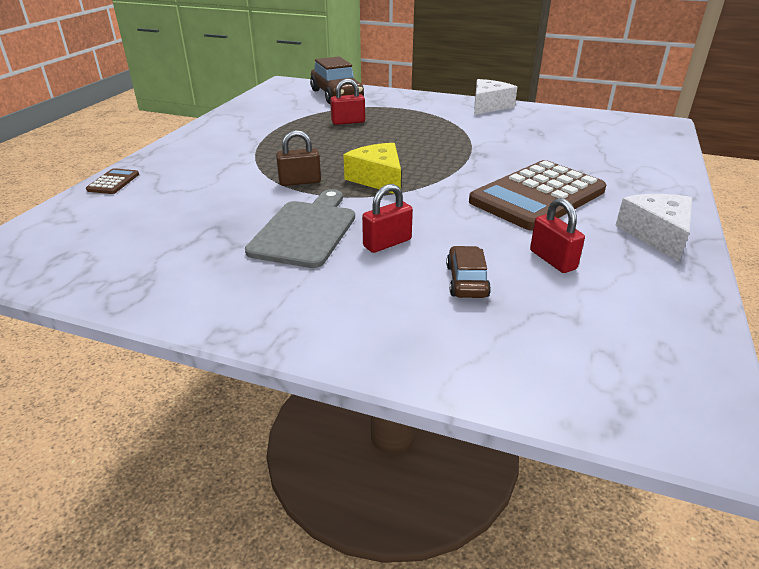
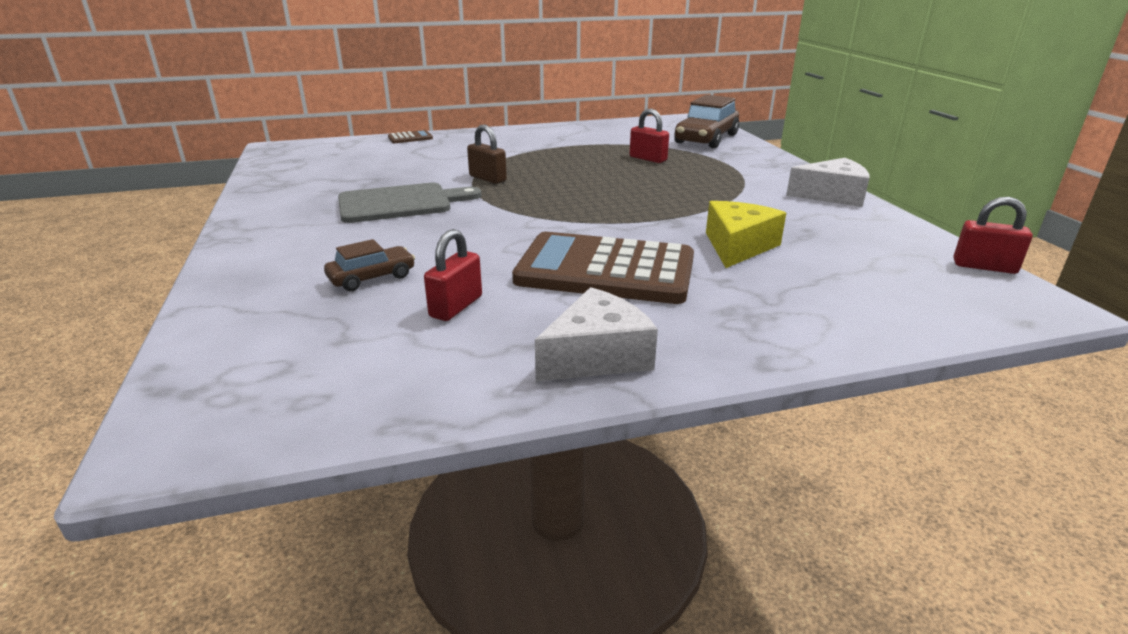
camera: 55 degrees right, 5 degrees down
yellow cheese [344,143,401,194] -> yellow cheese moved to [706,201,786,268]
red padlock [362,184,413,253] -> red padlock moved to [953,197,1033,274]

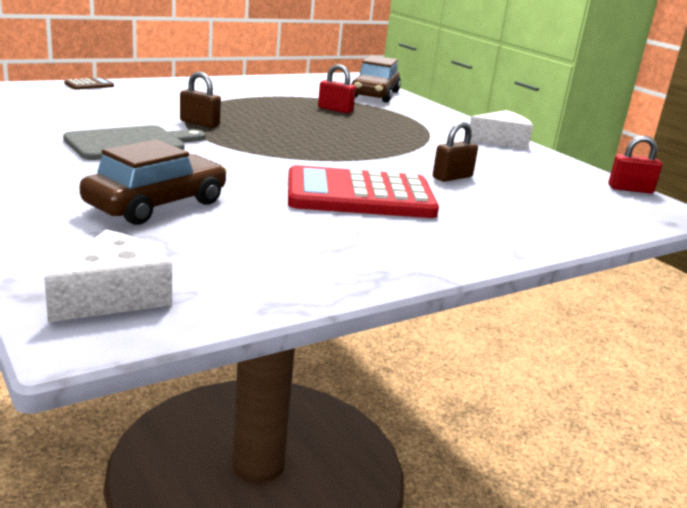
camera: 20 degrees left, 5 degrees down
brown car [324,239,415,291] -> brown car [79,139,227,225], size x1.81
red padlock [424,229,482,321] -> none
brown calculator [512,232,694,304] -> red calculator [288,165,439,218]
white cheese [535,287,658,381] -> white cheese moved to [44,230,172,322]
yellow cheese [706,201,786,268] -> brown padlock [433,121,478,182]

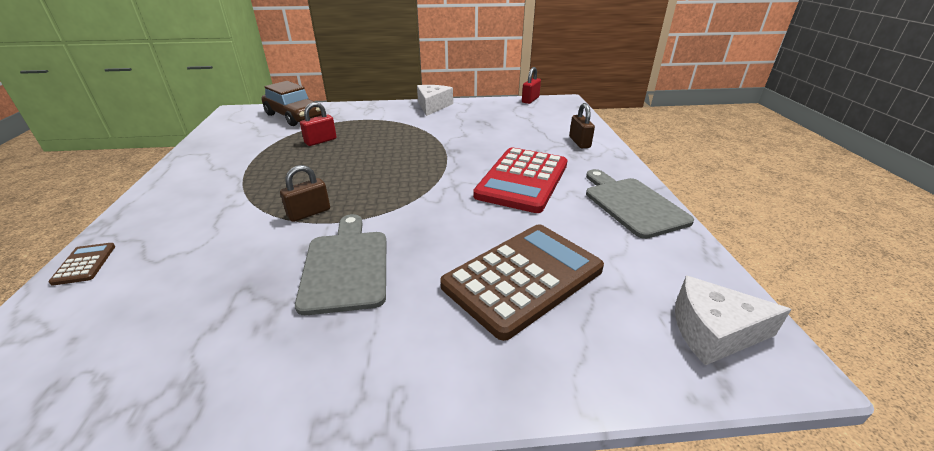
camera: 60 degrees left, 10 degrees up
white cheese [44,230,172,322] -> white cheese turned 60 degrees counterclockwise [675,275,792,365]
brown car [79,139,227,225] -> brown calculator [440,224,604,341]
brown padlock [433,121,478,182] -> brown padlock moved to [569,103,595,148]
none -> grey cutting board [586,169,694,239]

